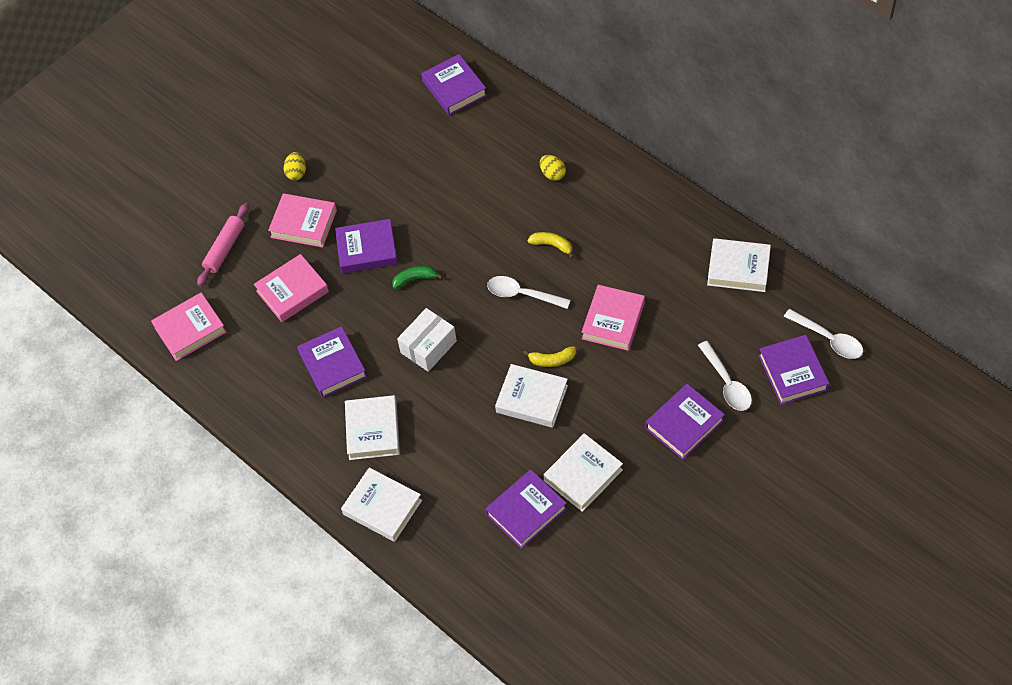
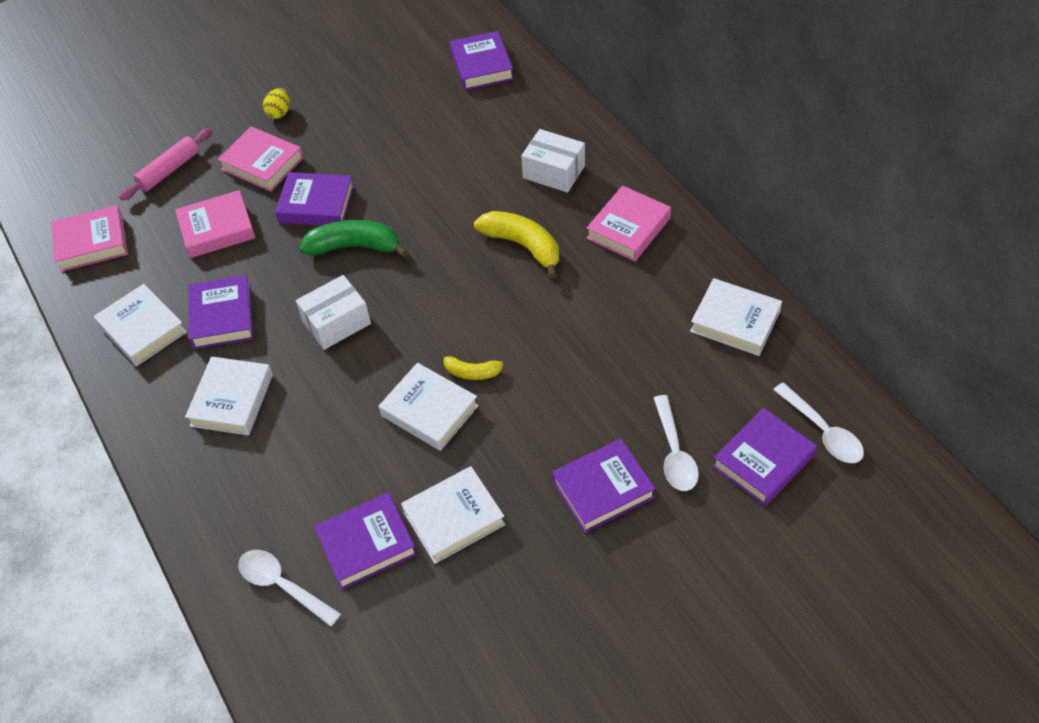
camera: 15 degrees right, 5 degrees down
white book [341,467,422,542] -> white book moved to [94,284,187,366]
green banana [392,266,443,289] -> green banana [300,220,408,257], size x1.78
white spoon [487,276,570,309] -> white spoon moved to [238,550,341,627]
yellow banana [528,232,574,259] -> yellow banana [474,211,559,279], size x1.78
yellow egg [540,155,566,181] -> white box [521,129,585,193]
pink book [581,285,645,351] -> pink book moved to [586,185,671,261]
purple book [758,335,830,405] -> purple book turned 45 degrees clockwise [713,408,817,506]

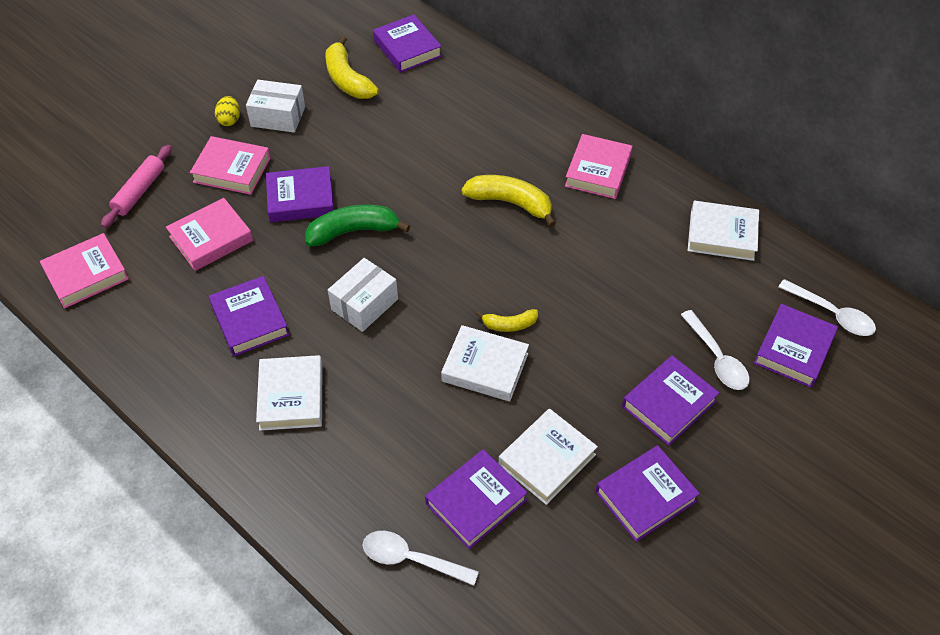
camera: 20 degrees left, 0 degrees up
white book [94,284,187,366] -> none
white box [521,129,585,193] -> white box moved to [246,80,305,133]
none -> yellow banana [325,36,379,99]
none -> purple book [595,445,700,542]

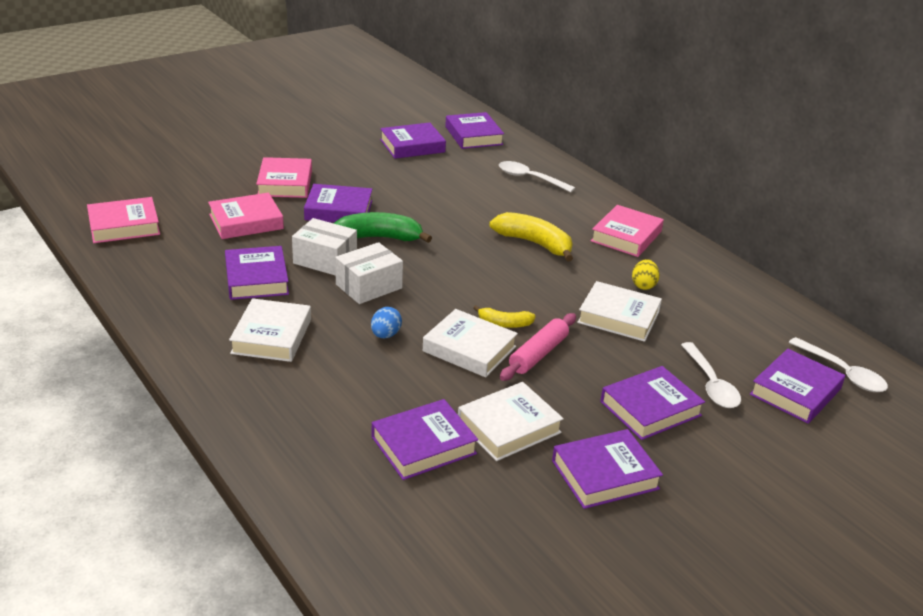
camera: 10 degrees right, 20 degrees down
pink rolling pin [101,145,172,228] -> pink rolling pin moved to [500,313,576,381]
pink book [190,136,271,195] -> pink book turned 60 degrees clockwise [256,157,312,198]
yellow egg [215,96,240,126] -> yellow egg moved to [632,259,660,290]
white box [246,80,305,133] -> white box moved to [292,218,357,276]
yellow banana [325,36,379,99] -> purple book [380,122,446,159]
white spoon [363,531,479,586] -> white spoon moved to [499,161,575,192]
white book [688,201,759,261] -> white book moved to [577,281,662,342]
none -> blue egg [371,307,402,339]

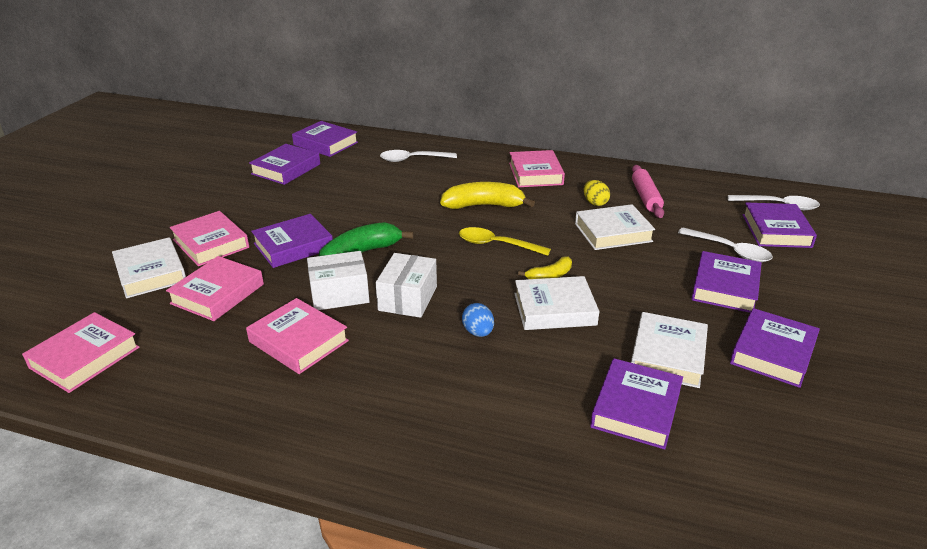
camera: 35 degrees left, 0 degrees up
purple book [225,246,289,300] -> pink book [246,298,349,374]
white book [229,298,311,362] -> white book moved to [112,237,186,298]
pink rolling pin [500,313,576,381] -> pink rolling pin moved to [632,165,664,218]
none -> yellow spoon [459,227,551,256]

